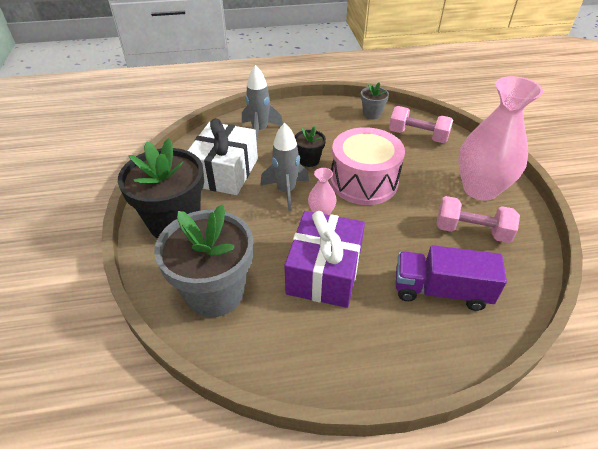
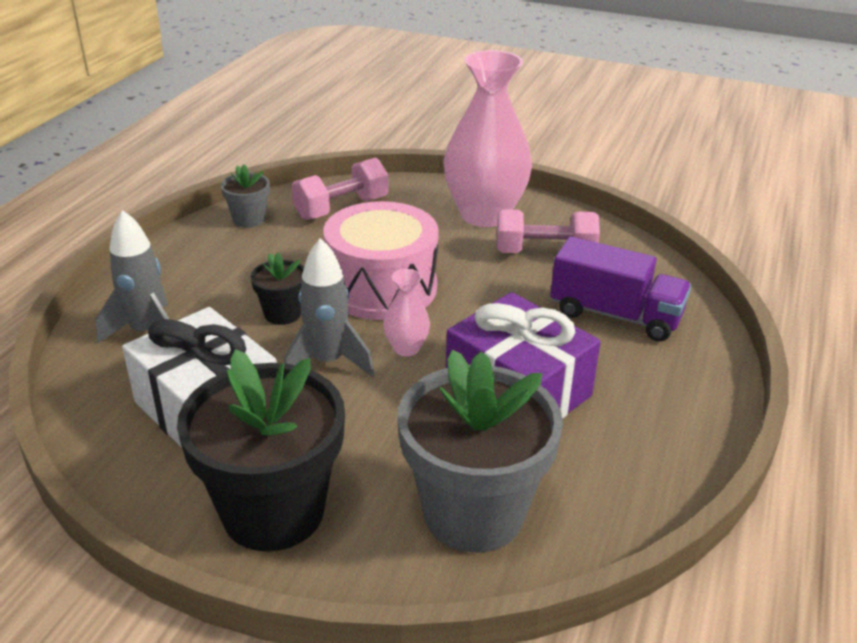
camera: 60 degrees left, 10 degrees down
purple truck [396,245,507,311] -> purple truck turned 105 degrees counterclockwise [550,236,691,342]
pink dumbbell [437,196,520,243] -> pink dumbbell turned 45 degrees clockwise [497,209,600,253]

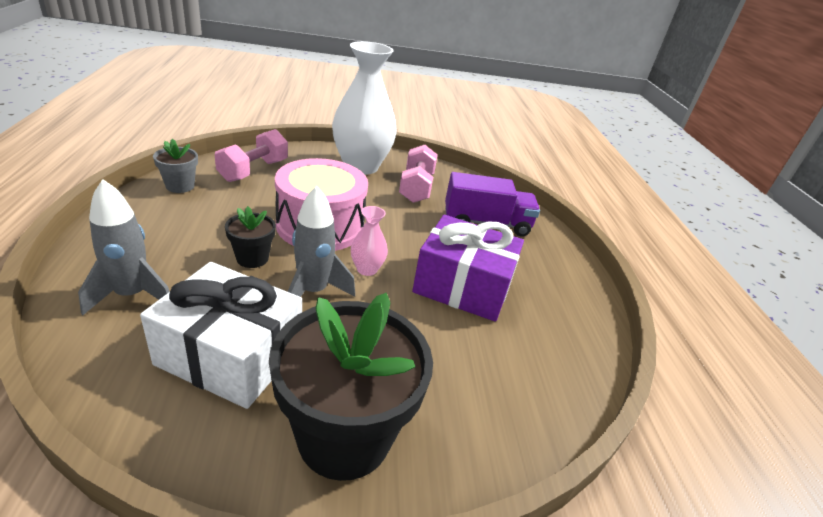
camera: 30 degrees left, 0 degrees up
grey flower pot [397,350,563,553] -> none
pink vase [444,50,532,227] -> white vase [332,41,397,175]
pink dumbbell [497,209,600,253] -> pink dumbbell turned 60 degrees counterclockwise [399,145,438,203]

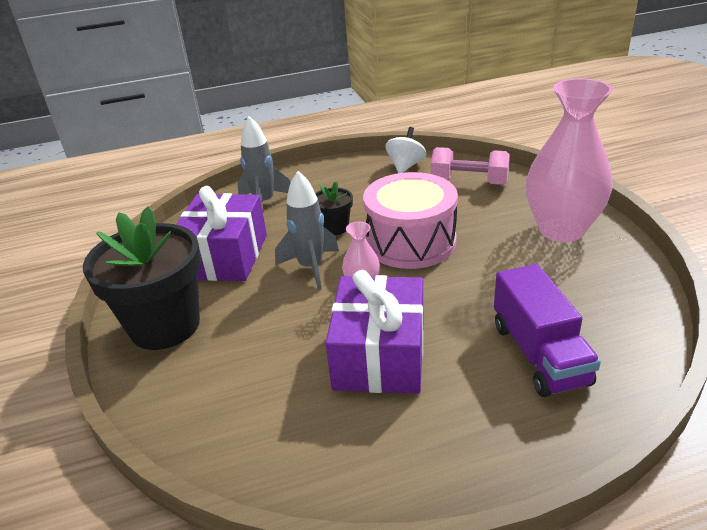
camera: 85 degrees right, 0 degrees up
white gift [140,262,302,409] -> purple gift [176,186,267,281]
grey flower pot [153,139,198,193] -> white spinning top [385,127,426,173]
white vase [332,41,397,175] -> pink vase [526,78,613,242]
pink dumbbell [399,145,438,203] -> none

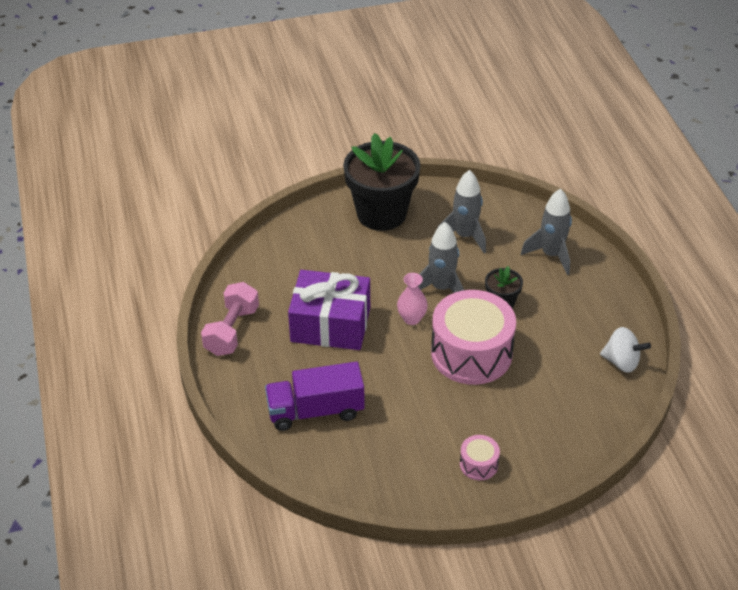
camera: 90 degrees right, 10 degrees up
purple gift [176,186,267,281] -> grey rocket [437,170,486,254]
pink dumbbell [431,147,510,185] -> pink dumbbell moved to [201,282,259,356]
pink vase [526,78,613,242] -> pink drum [460,435,500,480]

